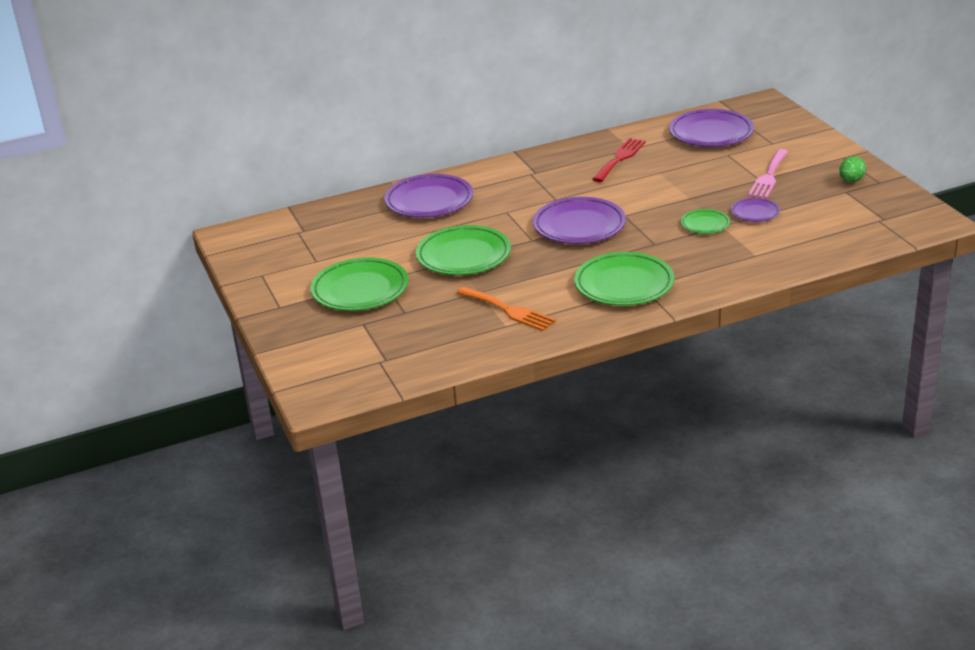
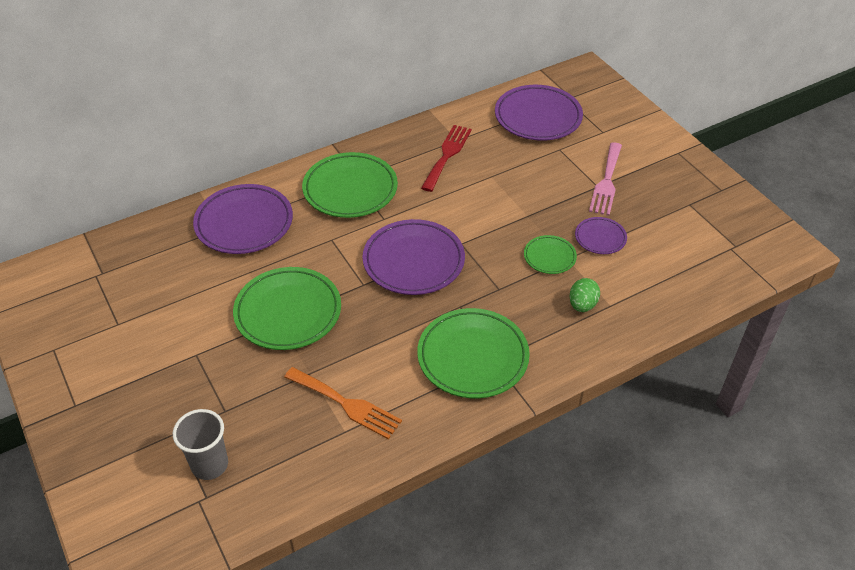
camera: 10 degrees left, 15 degrees up
green plate [310,257,408,311] -> green plate moved to [302,152,398,218]
green egg [839,156,866,182] -> green egg moved to [569,278,600,312]
none -> grey cup [173,409,228,480]

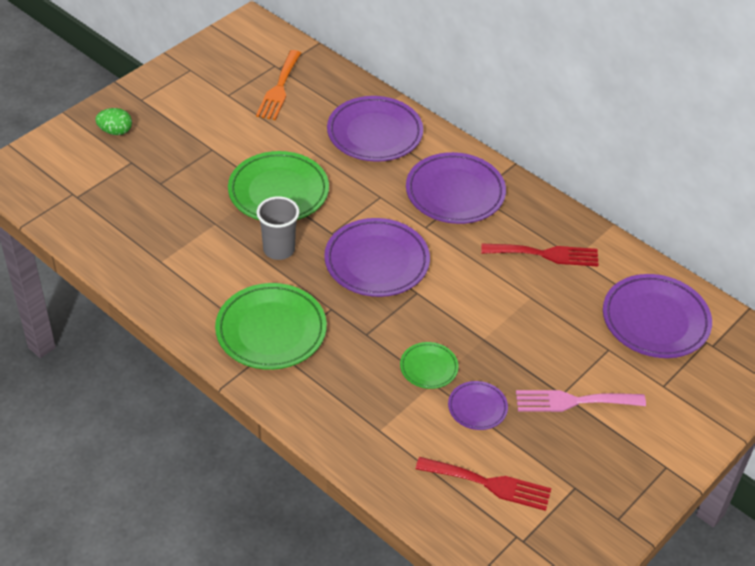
camera: 70 degrees right, 0 degrees up
grey cup [173,409,228,480] -> grey cup moved to [257,196,299,260]
orange fork [284,367,402,439] -> orange fork moved to [256,50,301,120]
green plate [302,152,398,218] -> purple plate [406,152,506,224]
green egg [569,278,600,312] -> green egg moved to [95,108,132,135]
none -> red fork [415,457,552,511]

